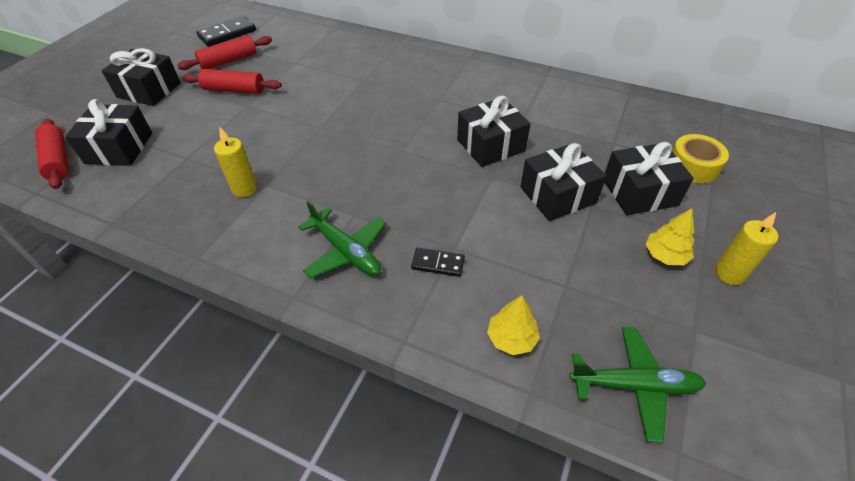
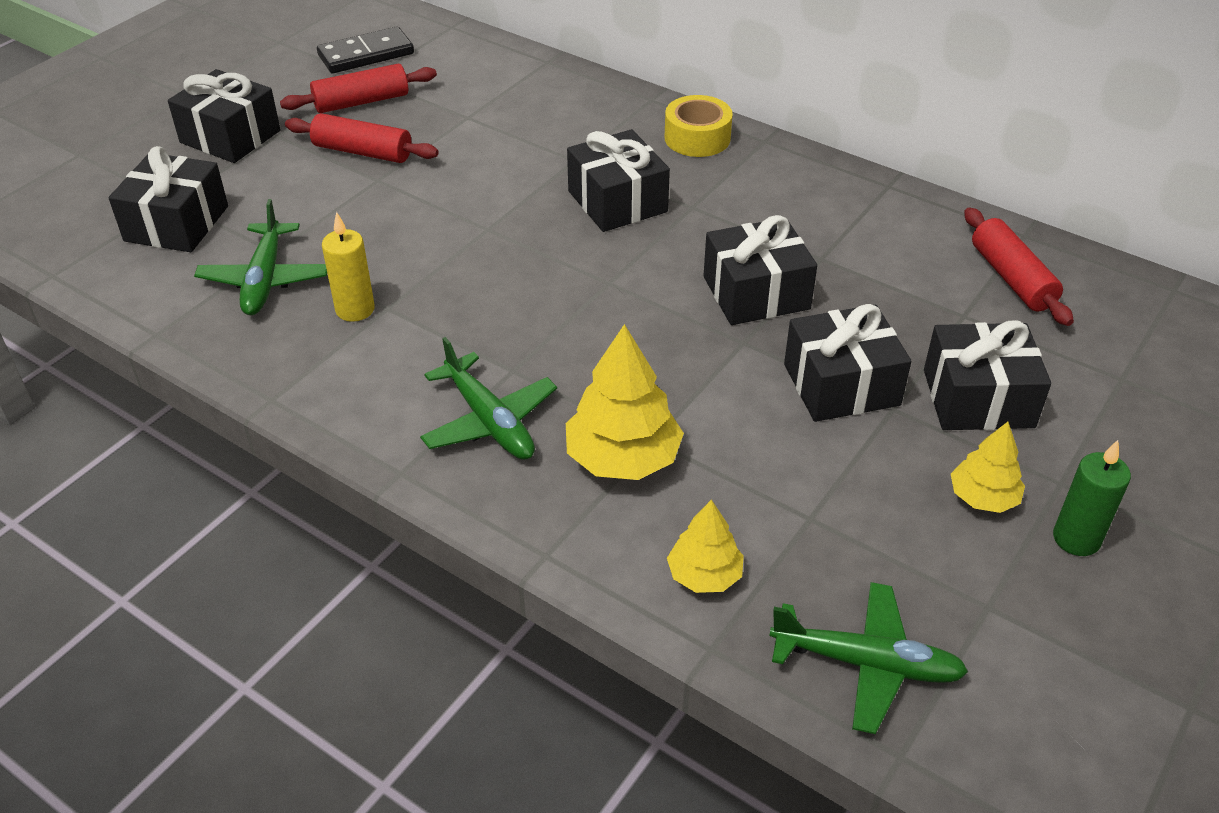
camera: 10 degrees right, 5 degrees down
red rolling pin [35,118,69,189] -> red rolling pin moved to [964,208,1074,326]
black domino [411,248,465,277] -> yellow tree [566,324,684,480]
yellow tape [672,134,729,183] -> yellow tape moved to [665,95,733,157]
yellow candle [714,212,778,285] -> green candle [1053,440,1131,556]
none -> green plane [194,199,327,315]
none -> black gift [567,129,670,232]

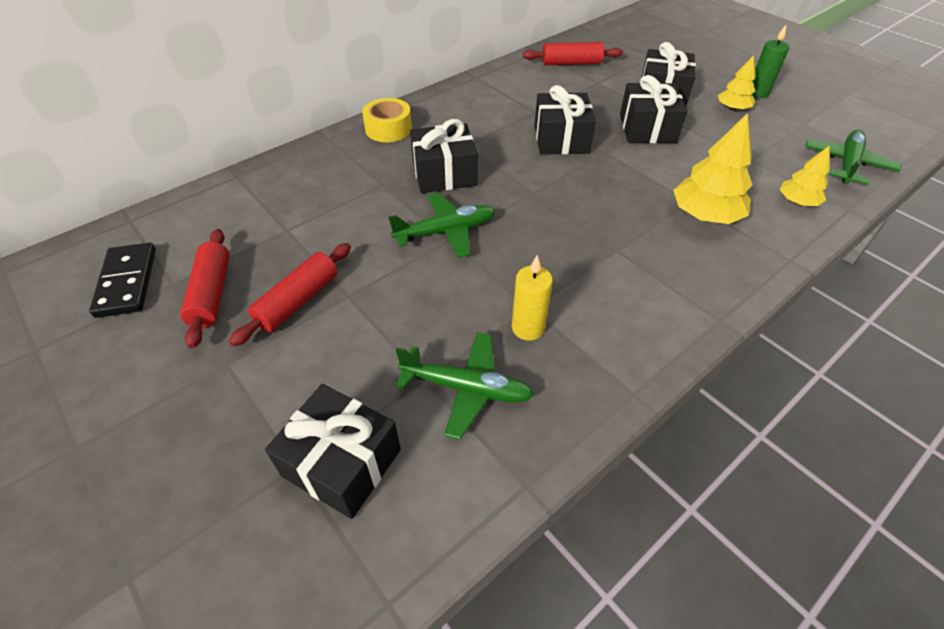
camera: 75 degrees left, 5 degrees up
black gift [168,69,281,163] -> none
green plane [420,337,557,460] -> green plane moved to [388,193,496,258]

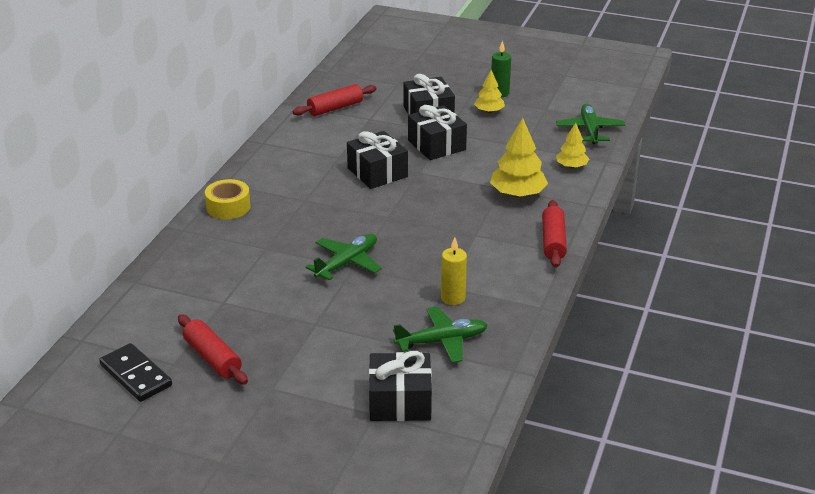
camera: 30 degrees left, 15 degrees down
red rolling pin [229,243,351,347] -> red rolling pin moved to [542,200,567,268]
black gift [410,119,478,193] -> none

